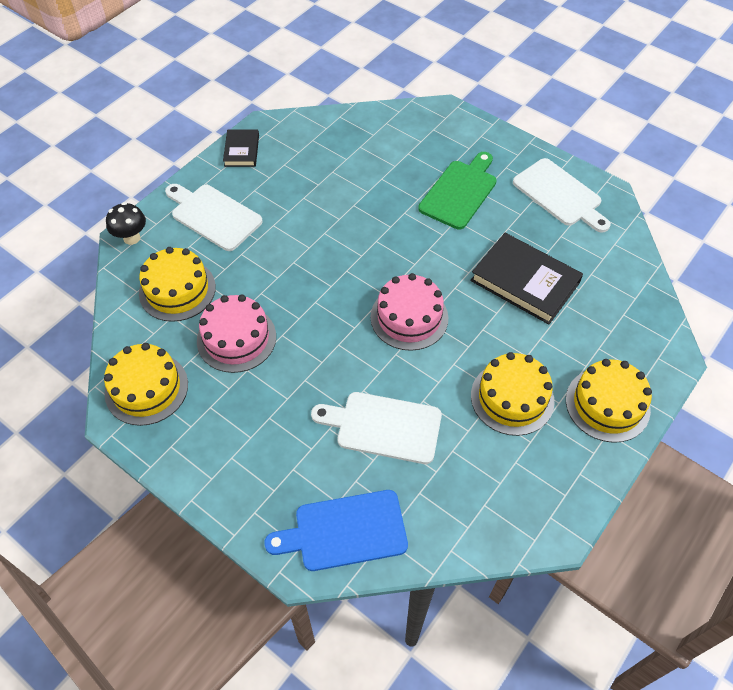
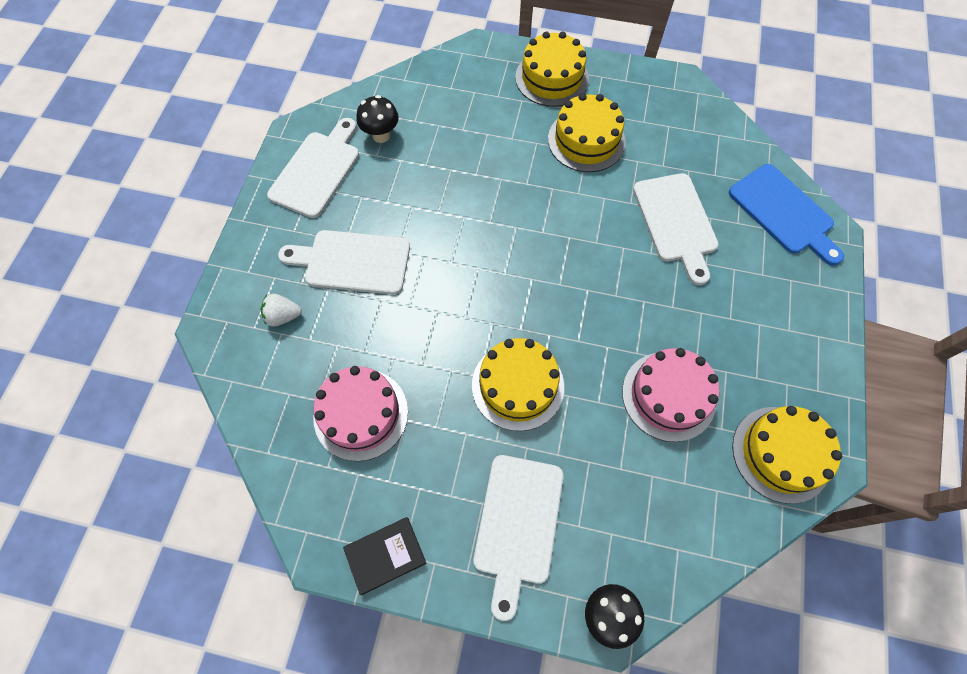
camera: 115 degrees left, 10 degrees up
yellow cake [139,247,216,322] -> yellow cake moved to [472,338,564,431]
pink cake [370,273,448,351] -> pink cake moved to [313,366,408,461]
green cutting board [418,152,497,229] -> white cutting board [278,230,410,295]
black book [470,233,583,324] -> none
none -> white strawberry [261,294,302,327]
none -> black mushroom [357,95,399,143]

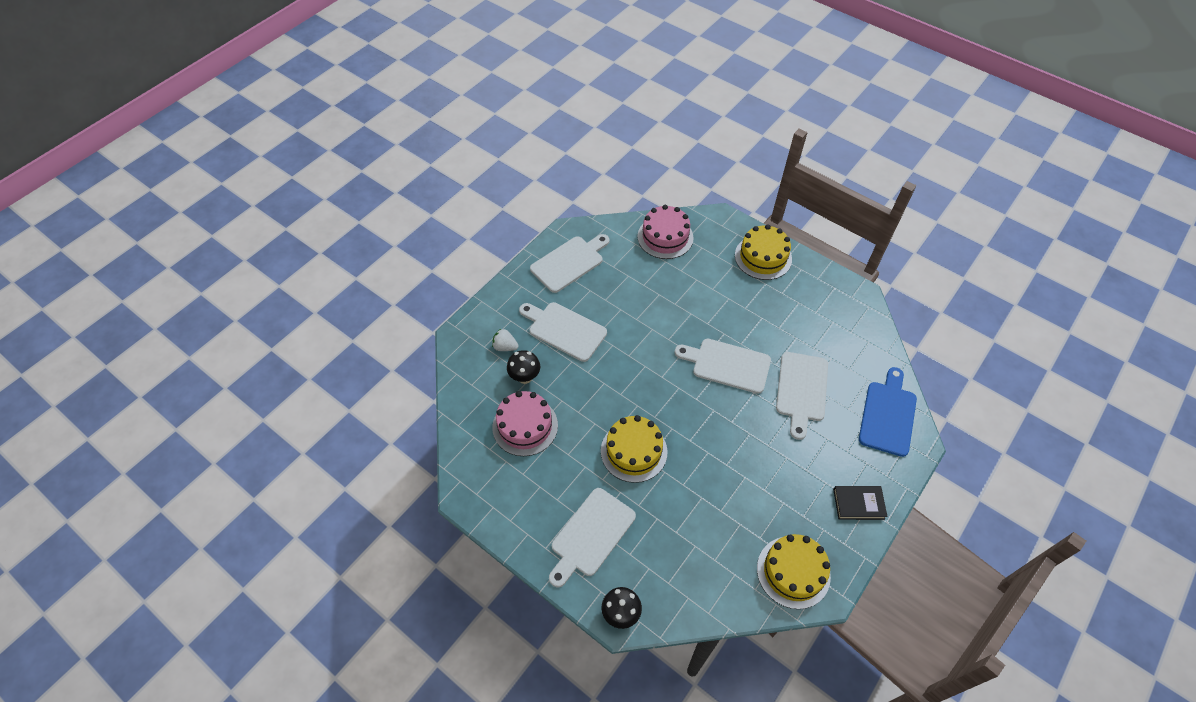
camera: 25 degrees right, 10 degrees down
black book [343,517,426,595] -> black book moved to [833,486,888,520]
black mushroom [357,95,399,143] -> black mushroom moved to [507,350,540,384]
yellow cake [548,93,626,172] -> none
pink cake [622,348,719,442] -> pink cake moved to [637,205,694,259]
blue cutting board [728,164,844,266] -> blue cutting board turned 150 degrees counterclockwise [859,367,917,457]
none -> white cutting board [675,339,771,394]

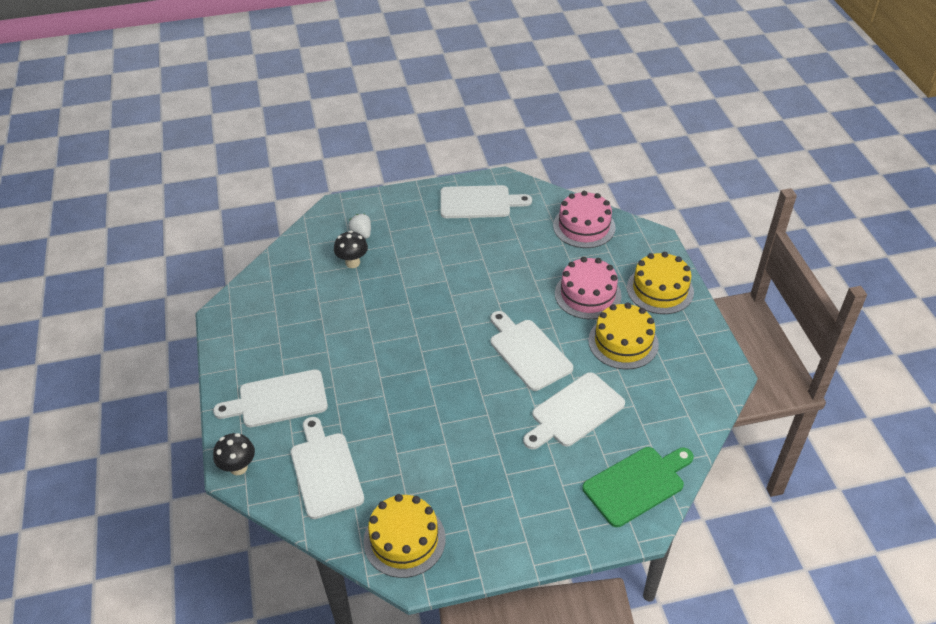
camera: 40 degrees right, 10 degrees down
pink cake [492,391,558,456] -> pink cake moved to [555,257,622,319]
white cutting board [519,302,607,362] -> white cutting board moved to [291,417,364,519]
yellow cake [601,415,668,483] -> yellow cake moved to [588,303,659,369]
black book [833,486,888,520] -> none
blue cutting board [859,367,917,457] -> green cutting board [582,447,694,527]

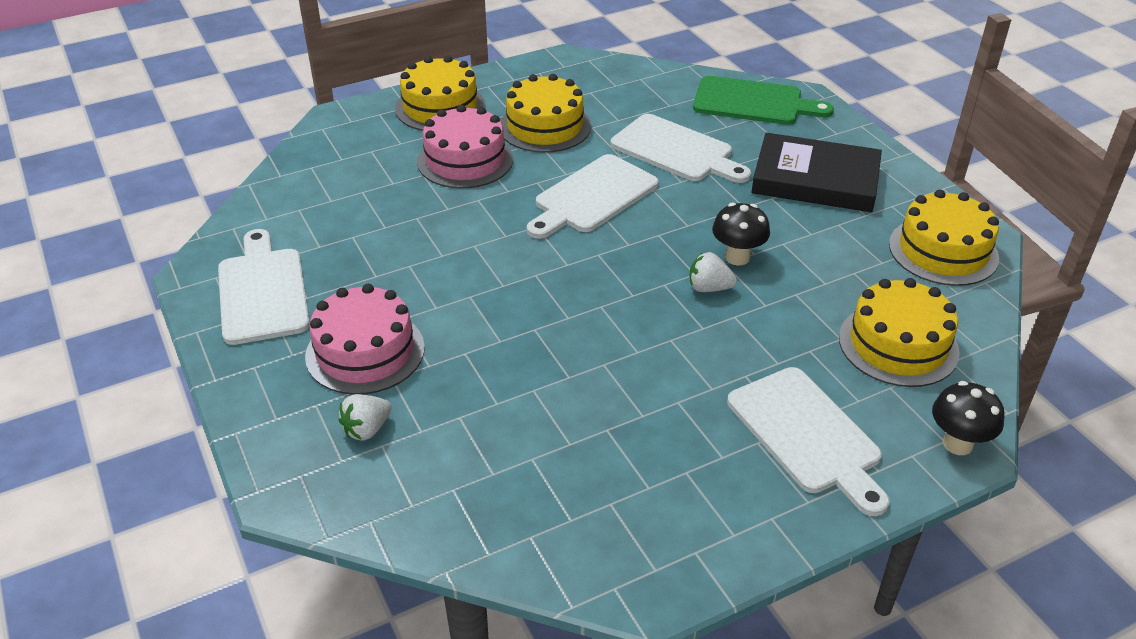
camera: 105 degrees left, 5 degrees down
white cutting board [291,417,364,519] -> yellow cake [839,278,960,387]
black mushroom [334,231,368,268] -> black mushroom moved to [712,203,770,266]
pink cake [553,191,616,248] -> pink cake moved to [305,284,425,395]
green cutting board [582,447,694,527] -> green cutting board turned 150 degrees clockwise [693,76,834,125]
none -> white strawberry [690,252,737,292]
none -> black book [751,133,882,212]

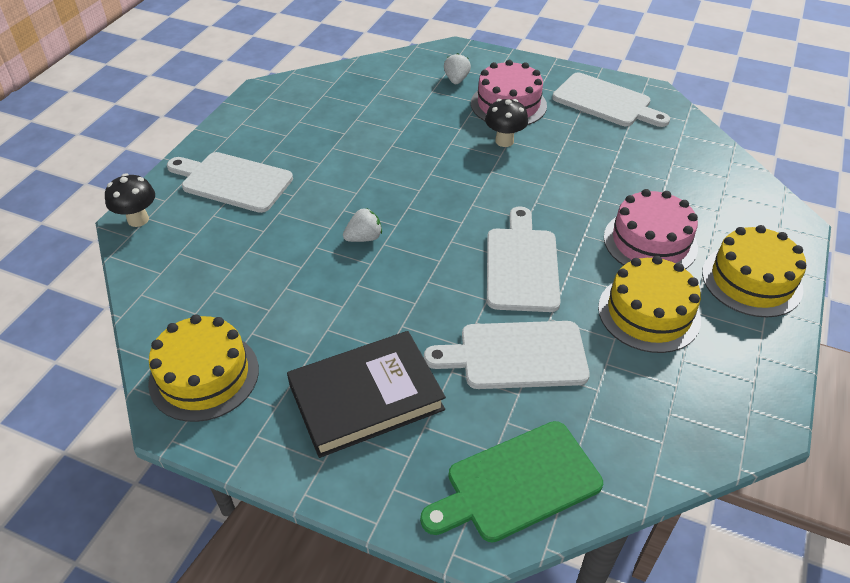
camera: 140 degrees right, 5 degrees up
black mushroom [712,203,770,266] -> black mushroom moved to [485,99,528,147]
yellow cake [839,278,960,387] -> none

